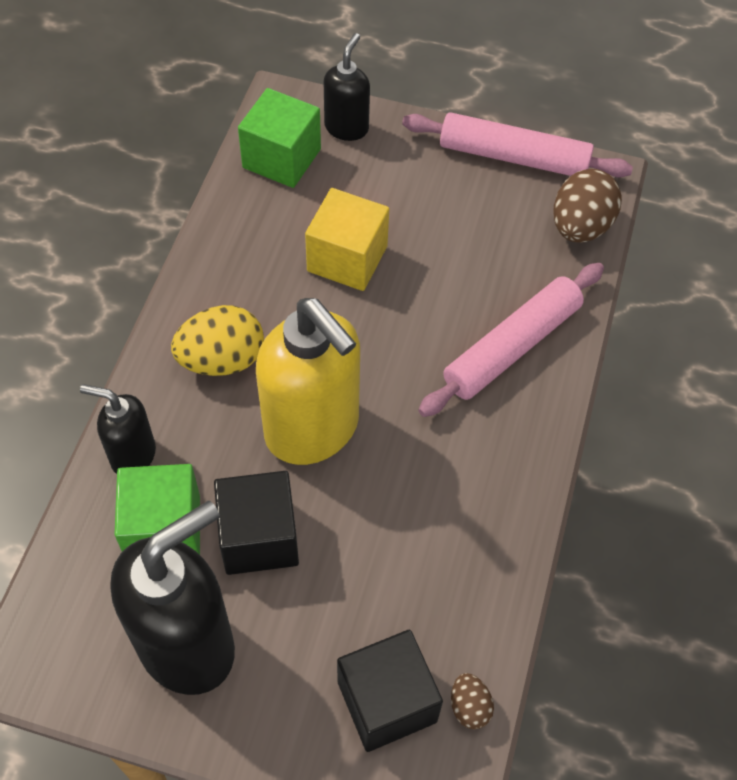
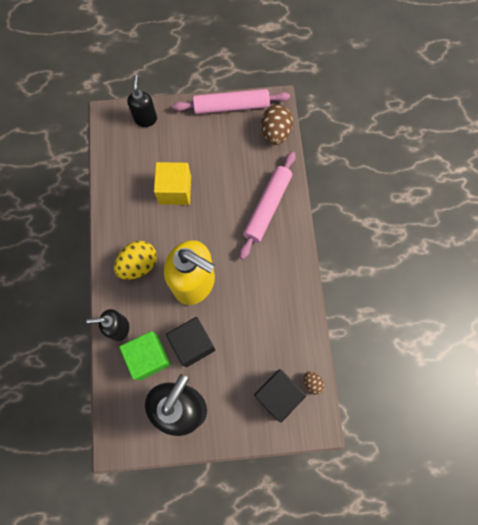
camera: 20 degrees left, 15 degrees up
green cube [238,88,321,188] -> none

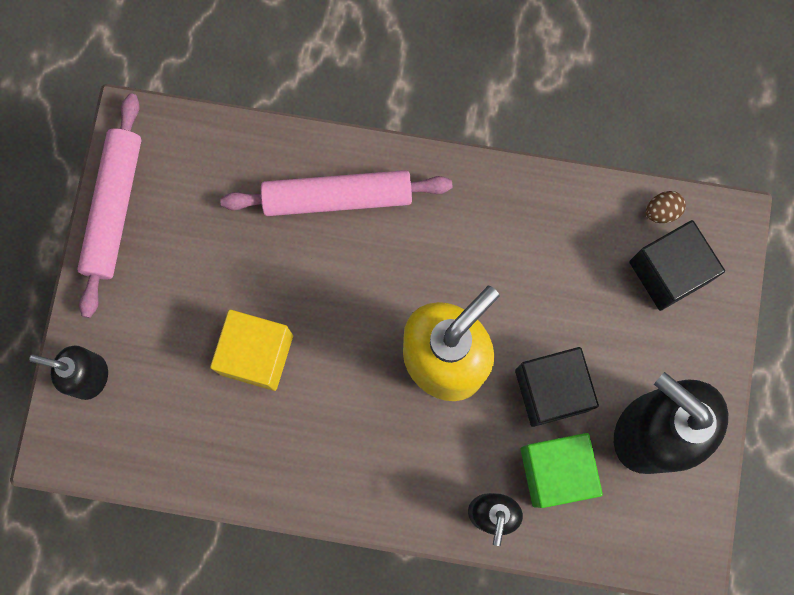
camera: 75 degrees left, 5 degrees up
yellow egg [114,241,157,280] -> none
pink rolling pin [239,151,295,259] -> pink rolling pin turned 45 degrees counterclockwise [220,170,452,216]
brown egg [261,104,293,145] -> none

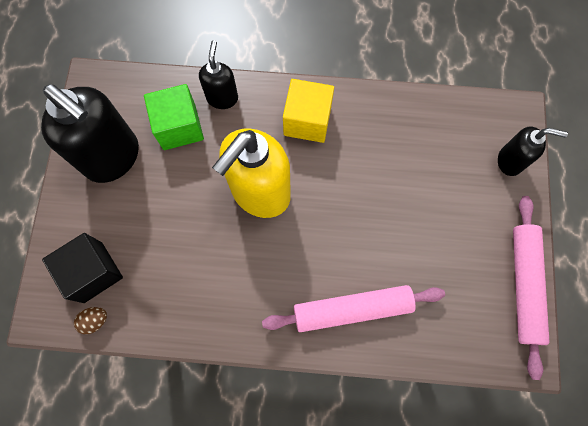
camera: 175 degrees right, 5 degrees down
yellow cube [210,310,293,391] -> yellow cube moved to [283,79,334,143]
black cube [515,347,599,427] -> none

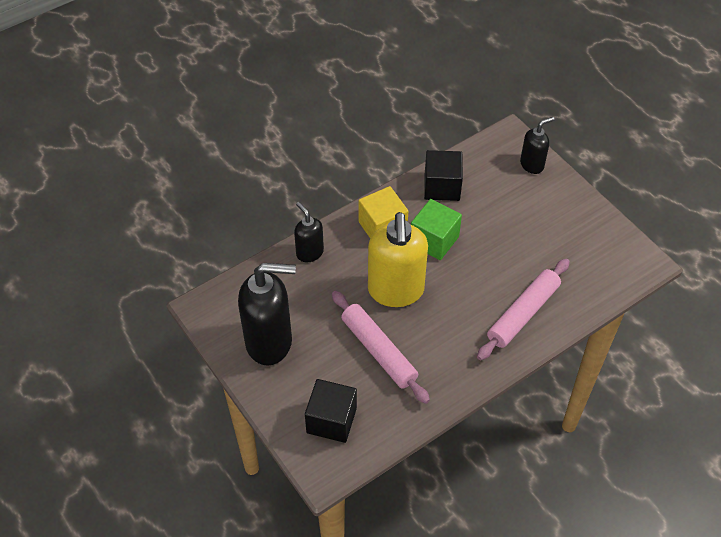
camera: 40 degrees left, 20 degrees down
brown egg [74,307,107,334] -> none
green cube [144,84,204,150] -> green cube moved to [411,199,462,260]
pink rolling pin [513,196,550,380] -> pink rolling pin moved to [332,291,430,404]
none -> black cube [424,150,463,201]

